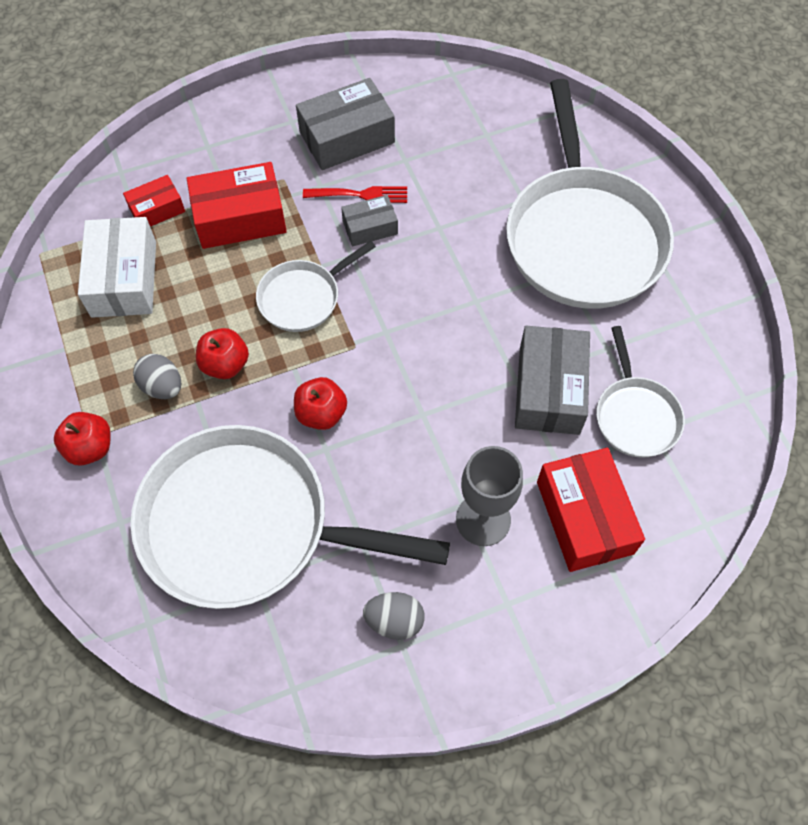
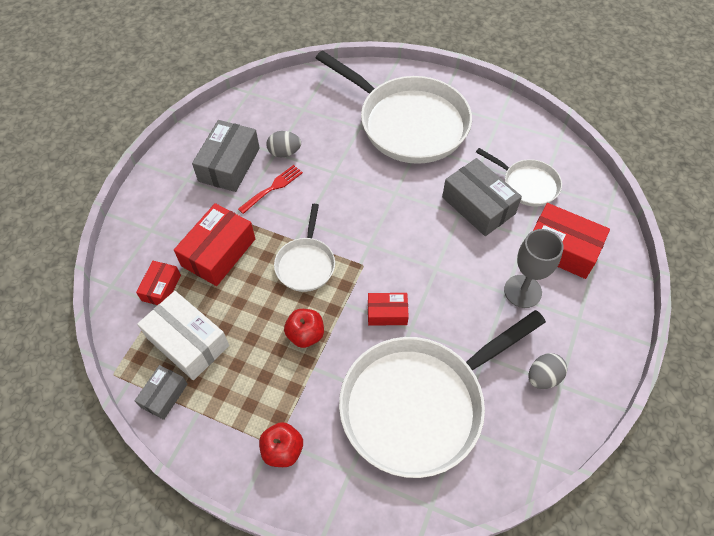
camera: 45 degrees left, 5 degrees down
grey egg [133,354,181,399] -> grey egg moved to [266,131,301,157]
red apple [294,377,347,430] -> red box [368,293,409,325]
grey box [341,195,398,246] -> grey box moved to [135,365,188,420]

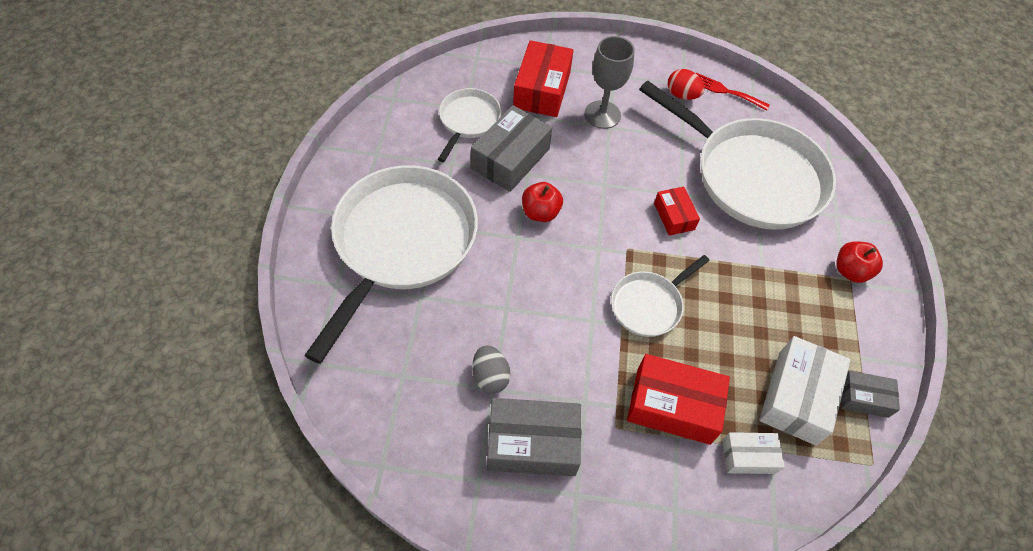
camera: 110 degrees left, 0 degrees up
red box [136,261,181,305] -> white box [722,432,785,474]
red fork [238,165,303,214] -> red fork moved to [696,73,770,111]
white pan [274,204,335,292] -> white pan turned 150 degrees clockwise [611,255,710,337]
red apple [284,309,324,348] -> red apple moved to [522,182,563,222]
grey egg [528,353,567,389] -> red egg [668,69,705,100]

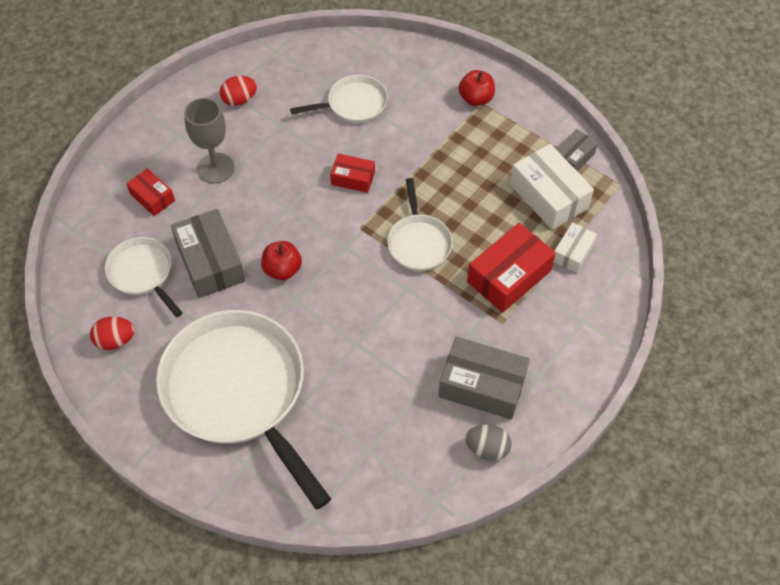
camera: 55 degrees left, 0 degrees up
grey egg [472,345,510,394] -> grey egg moved to [465,425,511,461]
grey box [487,398,581,476] -> grey box turned 75 degrees clockwise [438,337,530,420]
red box [513,40,574,117] -> red box [126,168,175,216], size x0.57
white pan [639,81,836,230] -> white pan [290,75,388,123], size x0.49
red fork [696,73,770,111] -> none
none -> red egg [90,317,135,350]

